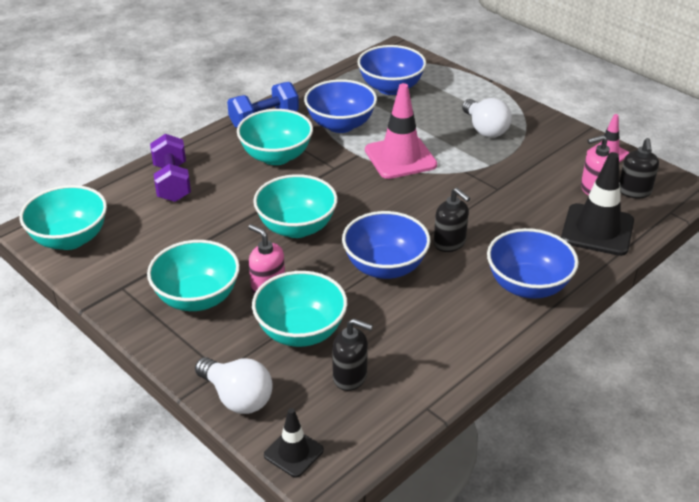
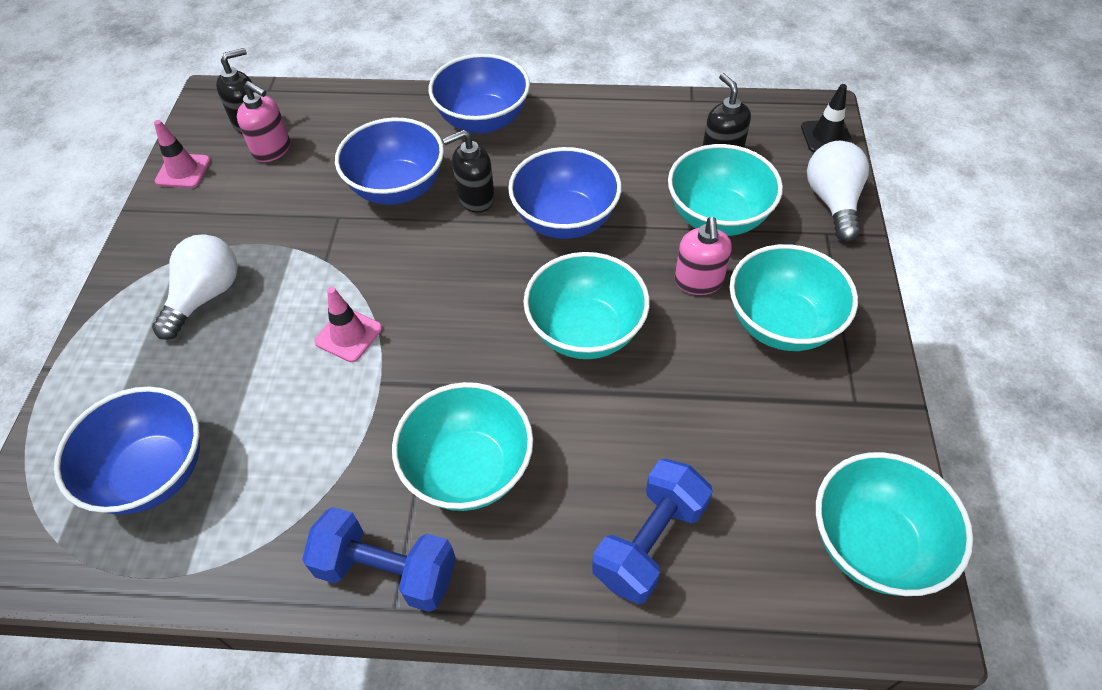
camera: 130 degrees left, 15 degrees up
purple dumbbell [150,134,191,202] -> blue dumbbell [592,459,713,604]
blue bowl [304,79,377,133] -> blue bowl moved to [335,118,444,205]
pink traffic cone [365,83,437,179] -> pink traffic cone [314,287,382,362], size x0.55
black soap dispenser [434,188,470,252] -> black soap dispenser turned 120 degrees counterclockwise [442,130,495,213]
black traffic cone [561,152,634,256] -> none

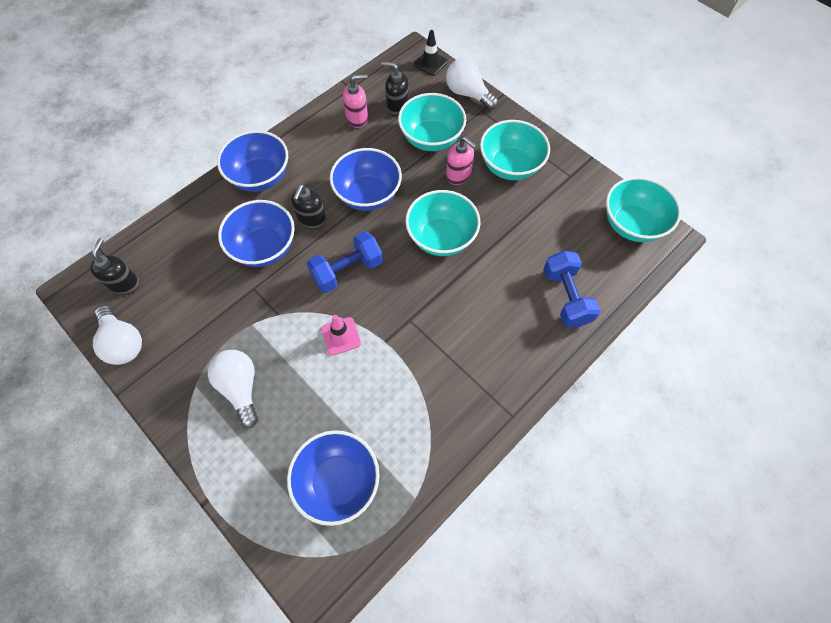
camera: 50 degrees left, 10 degrees up
pink traffic cone [154,120,210,188] -> white light bulb [93,305,142,365]
pink soap dispenser [237,81,290,162] -> pink soap dispenser moved to [343,74,368,128]
blue dumbbell [302,507,456,612] -> blue dumbbell moved to [307,231,383,293]
turquoise bowl [392,382,533,511] -> none

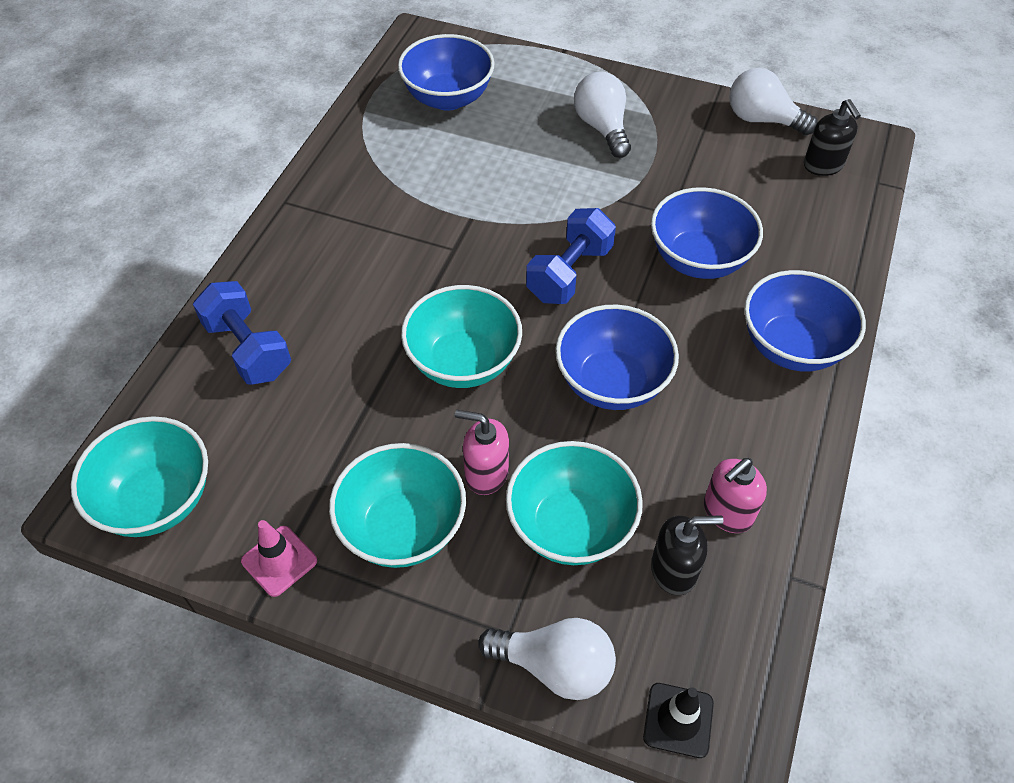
camera: 155 degrees right, 10 degrees down
white light bulb [208,350,258,428] -> white light bulb turned 150 degrees counterclockwise [574,72,631,158]
black soap dispenser [291,184,326,229] -> none
pink traffic cone [321,315,361,356] -> pink traffic cone moved to [241,520,317,597]

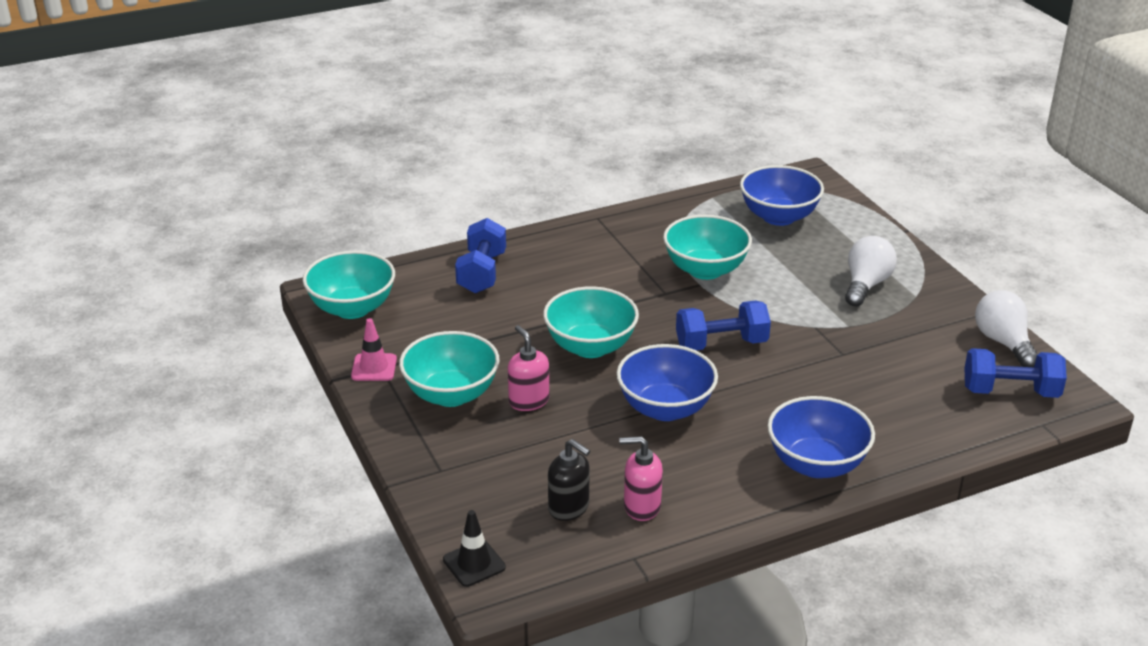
camera: 45 degrees right, 20 degrees down
white light bulb [478,618,616,700] -> none
turquoise bowl [506,441,643,565] -> turquoise bowl moved to [663,215,752,280]
blue bowl [651,187,763,279] -> none
black soap dispenser [804,99,861,176] -> blue dumbbell [964,348,1067,398]

